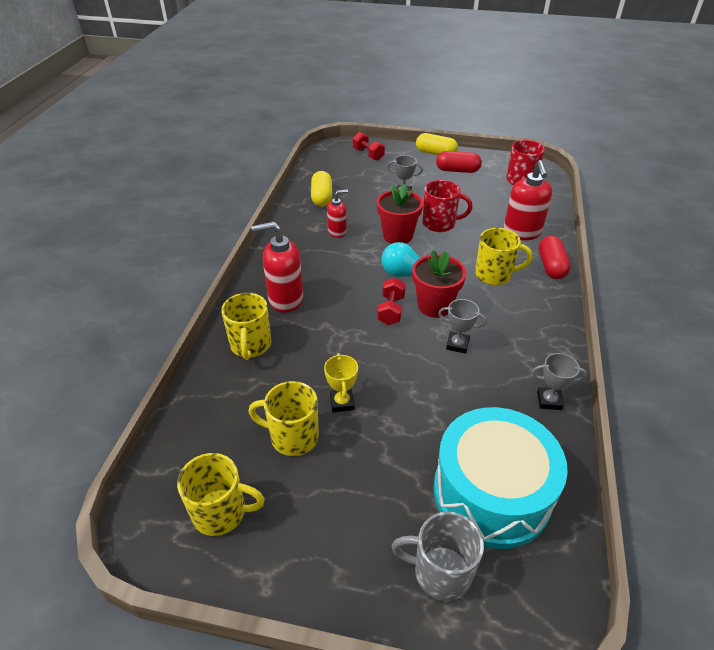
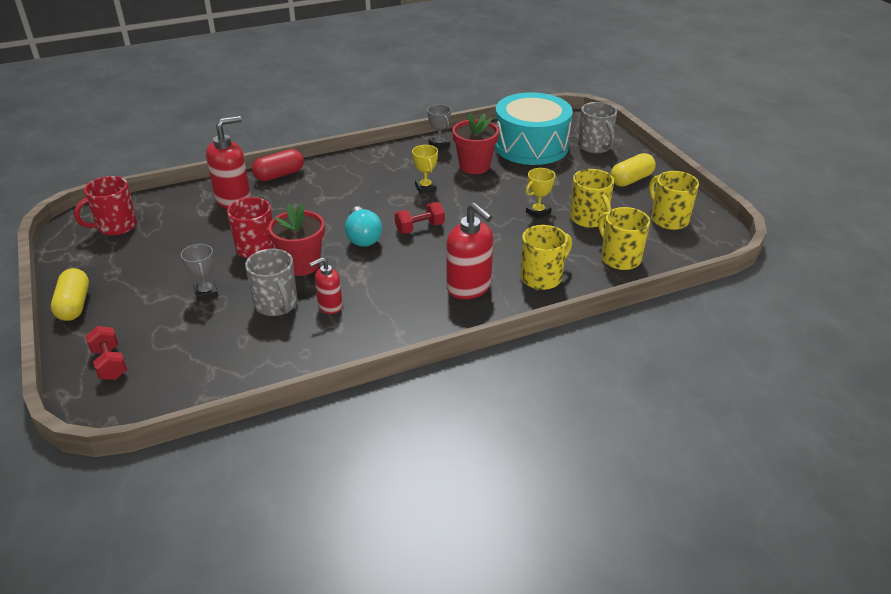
camera: 125 degrees left, 5 degrees down
yellow capsule [311,171,332,207] -> yellow capsule moved to [610,153,656,187]
red soap dispenser [327,189,348,238] -> red soap dispenser turned 60 degrees counterclockwise [309,257,342,314]
red dumbbell [353,132,385,161] -> red dumbbell turned 45 degrees counterclockwise [85,326,127,380]
red flower pot [412,250,466,318] -> red flower pot moved to [452,113,499,174]
red capsule [436,151,482,173] -> none
grey trophy [438,299,487,354] -> yellow trophy [412,145,438,194]
yellow mug [475,228,532,285] -> yellow mug moved to [598,207,650,270]
none -> grey mug [245,249,298,316]

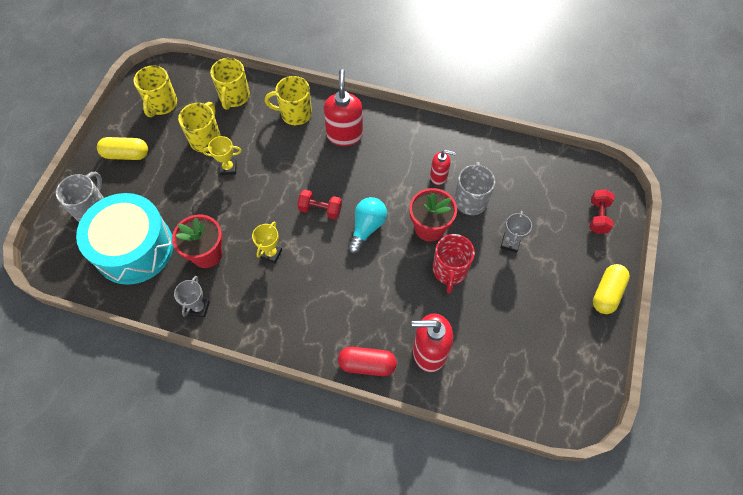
camera: 140 degrees left, 25 degrees up
red mug [74,176,137,236] -> none

